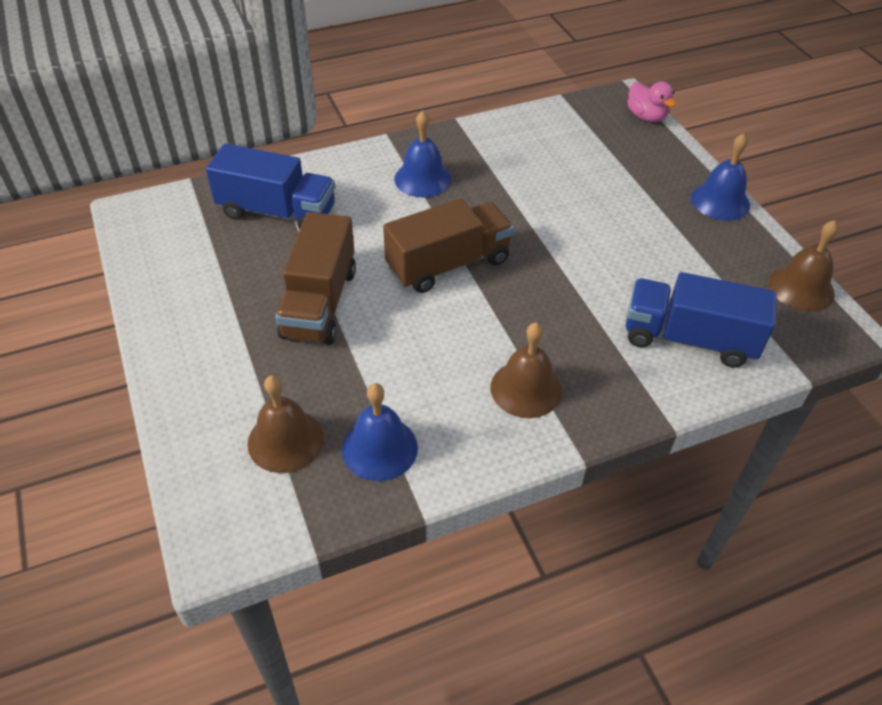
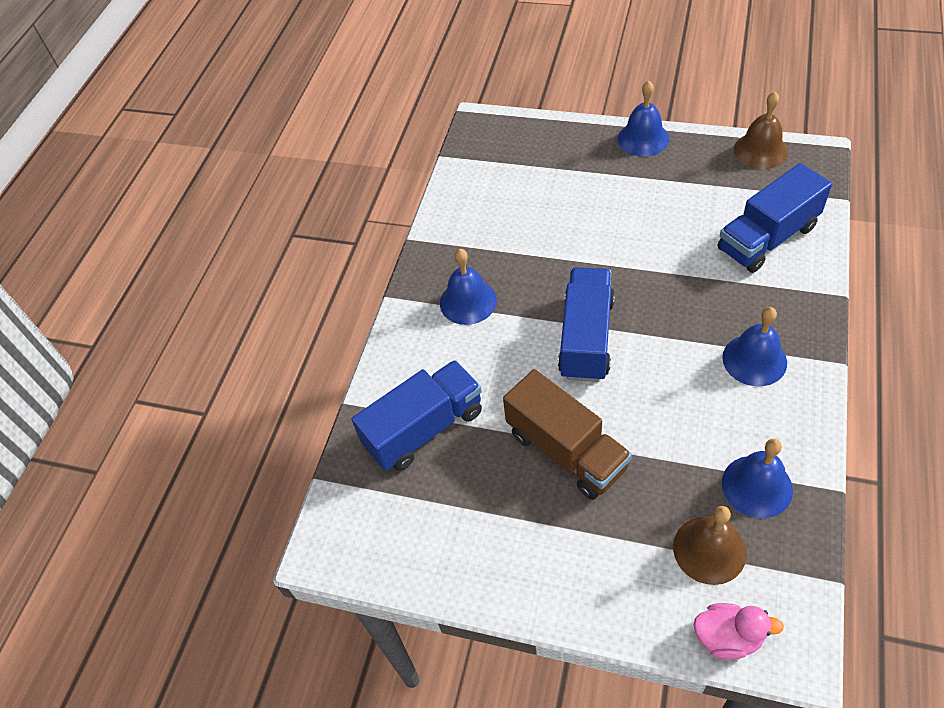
camera: 45 degrees left, 5 degrees up
brown truck [383,198,514,293] -> blue truck [558,267,615,382]
brown bell [491,323,562,418] -> blue bell [722,307,787,386]
pink duck [627,81,676,122] -> pink duck moved to [693,603,784,659]

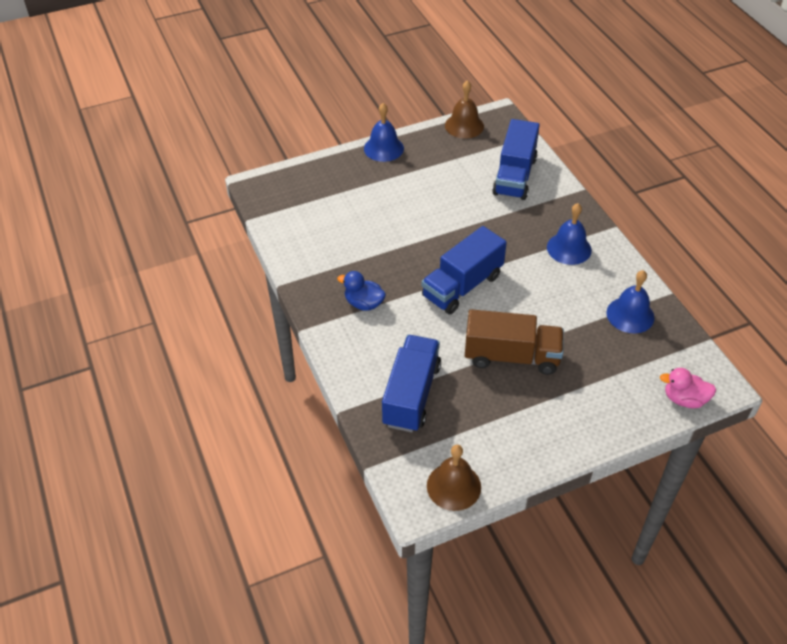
camera: 45 degrees left, 5 degrees down
blue bell [440,249,497,325] -> blue duck [337,271,386,311]
blue truck [558,267,615,382] -> blue truck turned 105 degrees counterclockwise [422,226,507,314]
brown bell [673,506,746,585] -> brown bell moved to [427,445,481,511]
pink duck [693,603,784,659] -> pink duck turned 135 degrees counterclockwise [660,368,716,408]

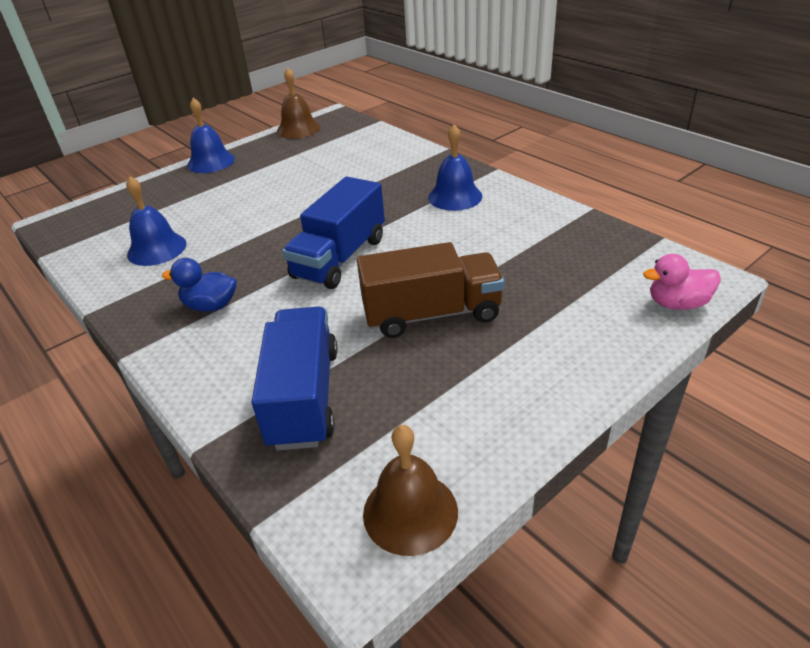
camera: 15 degrees left, 10 degrees down
blue truck [492,119,540,200] -> none
blue bell [606,270,654,333] -> blue bell moved to [126,176,186,266]

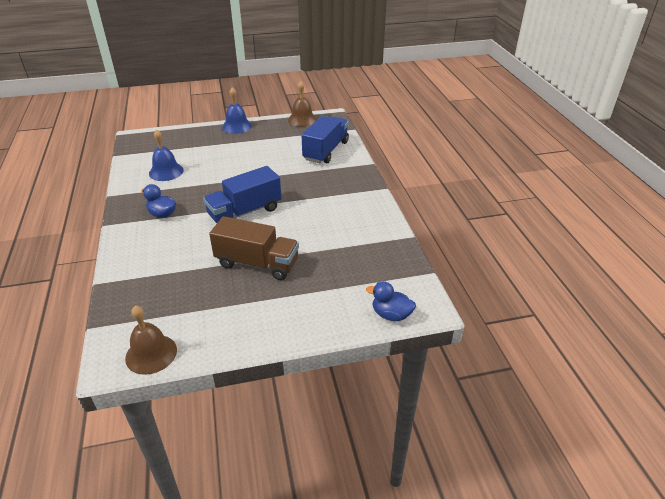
camera: 25 degrees right, 0 degrees up
blue truck [251,307,338,450] -> blue truck moved to [302,116,349,163]
blue bell [428,125,482,211] -> none
pink duck [643,254,721,310] -> blue duck [366,281,416,321]

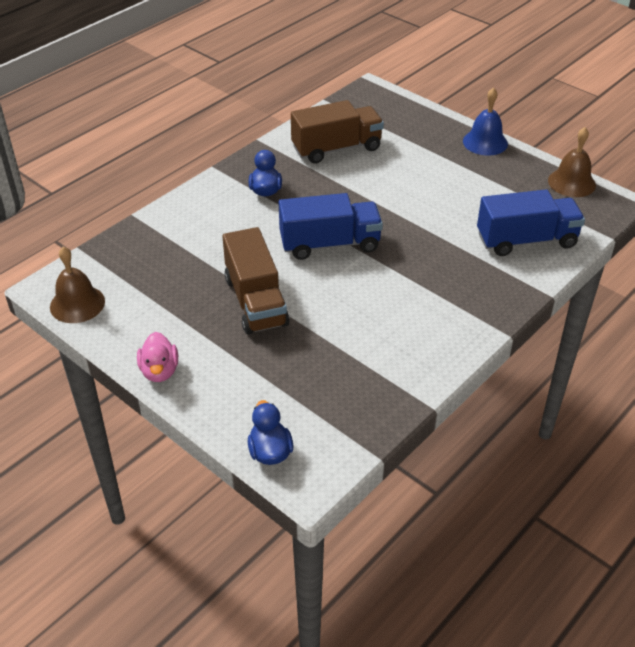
camera: 55 degrees right, 5 degrees up
blue bell [149,129,184,181] -> brown truck [291,100,384,163]
blue truck [203,166,282,223] -> blue truck turned 150 degrees clockwise [279,193,383,260]
none -> pink duck [137,332,178,382]

